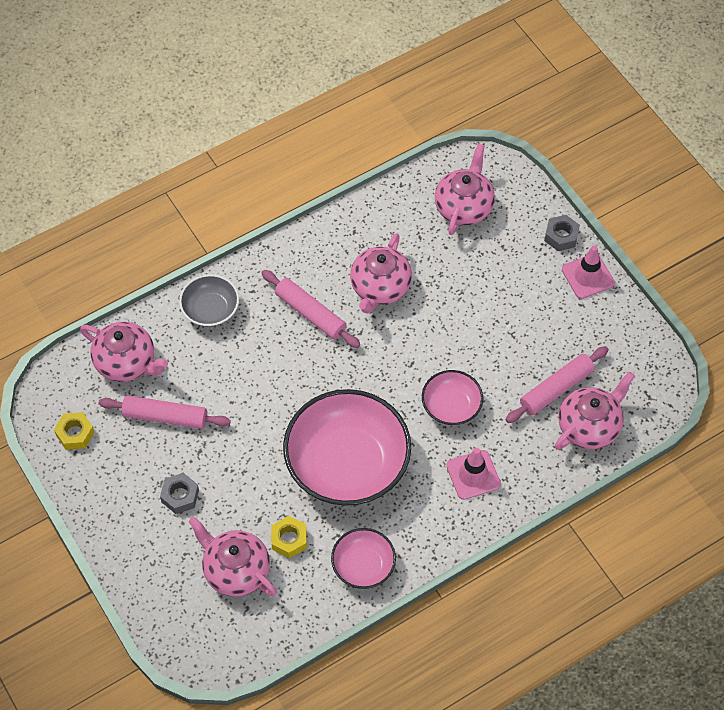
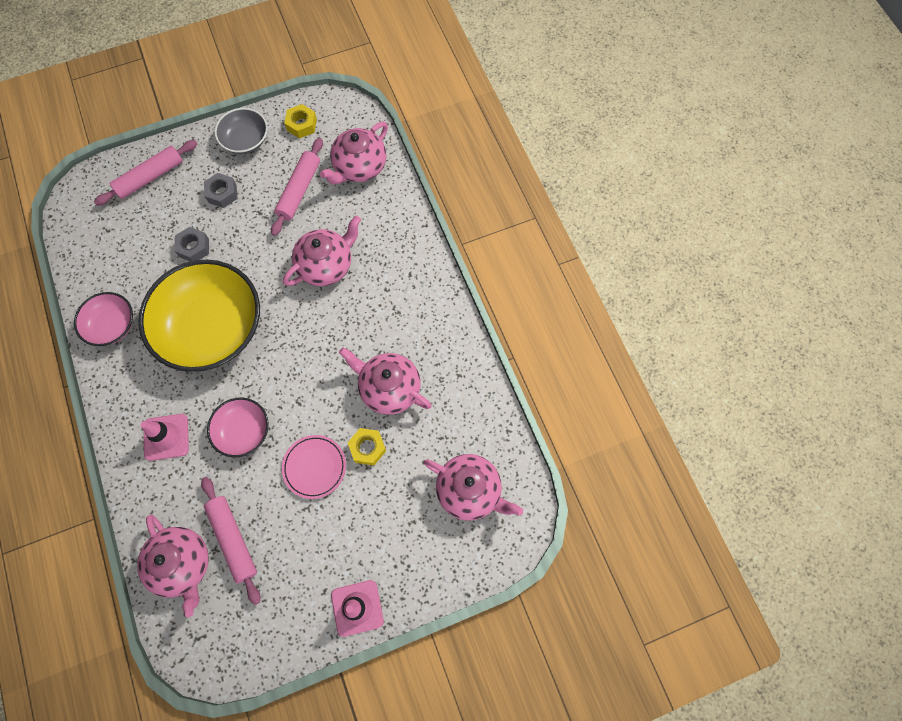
camera: 100 degrees right, 10 degrees up
grey bowl [179,274,239,327] -> grey bowl moved to [215,108,268,154]
pink teapot [188,517,277,597] -> pink teapot moved to [283,215,361,286]
pink rolling pin [262,270,360,348] -> pink rolling pin moved to [94,140,198,206]
yellow nut [271,516,307,558] -> yellow nut moved to [348,428,386,466]
pink bowl [283,389,411,506] -> yellow bowl [138,260,260,372]
grey nut [544,215,580,251] -> grey nut moved to [174,227,209,262]
none -> pink plate [282,435,346,499]

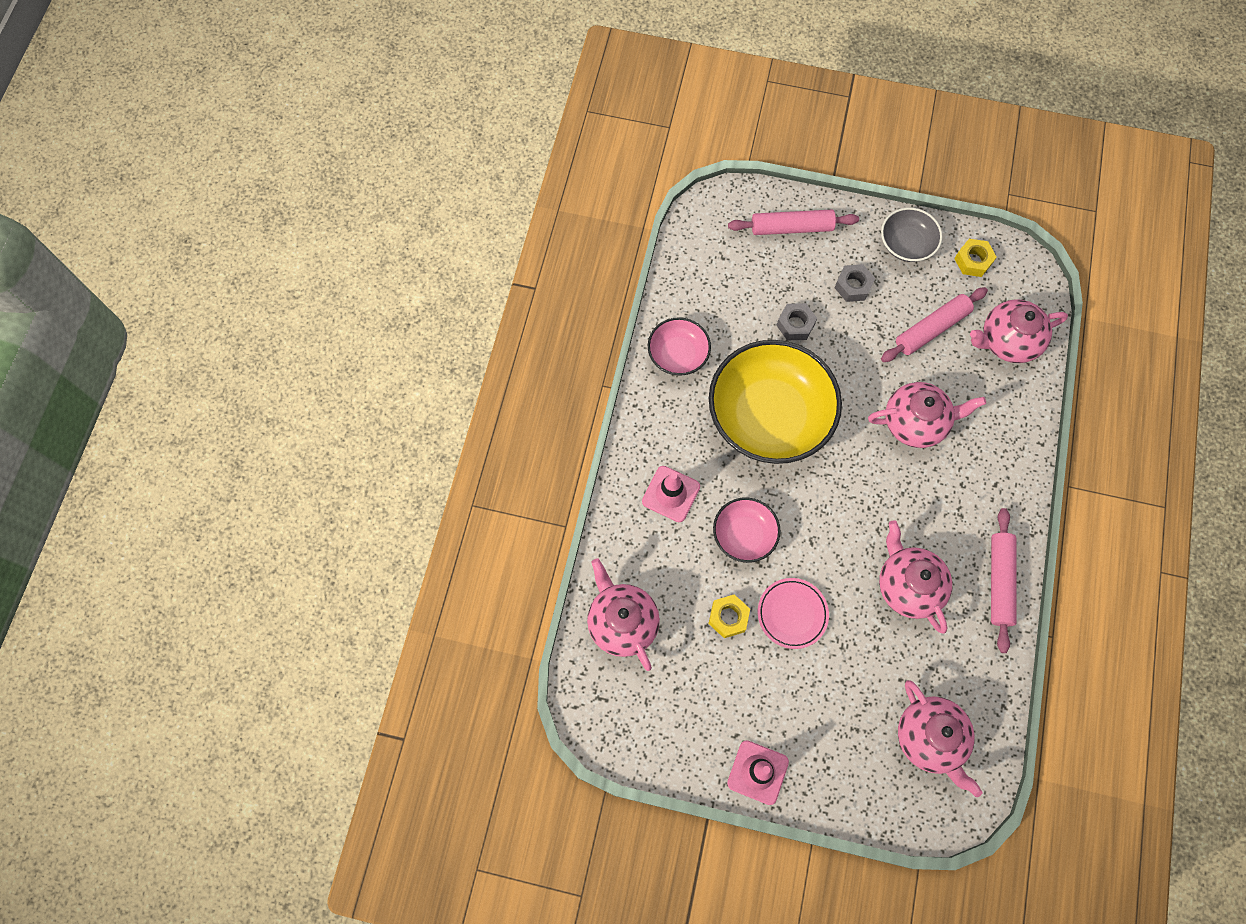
camera: 35 degrees right, 0 degrees up
pink teapot [137,515,209,617] -> pink teapot turned 150 degrees clockwise [587,558,660,671]
pink rolling pin [201,477,260,605] -> pink rolling pin moved to [991,508,1017,653]
yellow nut [348,428,386,466] -> yellow nut moved to [708,595,750,638]

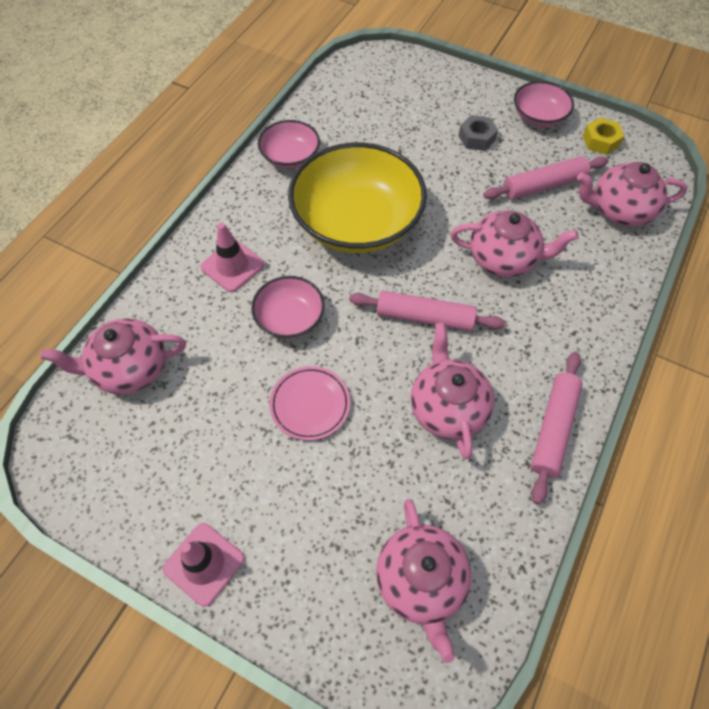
camera: 15 degrees right, 10 degrees down
pink teapot [587,558,660,671] -> pink teapot turned 90 degrees counterclockwise [40,318,186,395]
yellow nut [708,595,750,638] -> none
pink rolling pin [728,210,859,235] -> pink rolling pin moved to [349,291,505,331]
grey nut [776,303,817,340] -> none
grey bowl [881,208,942,262] -> pink bowl [514,81,574,127]

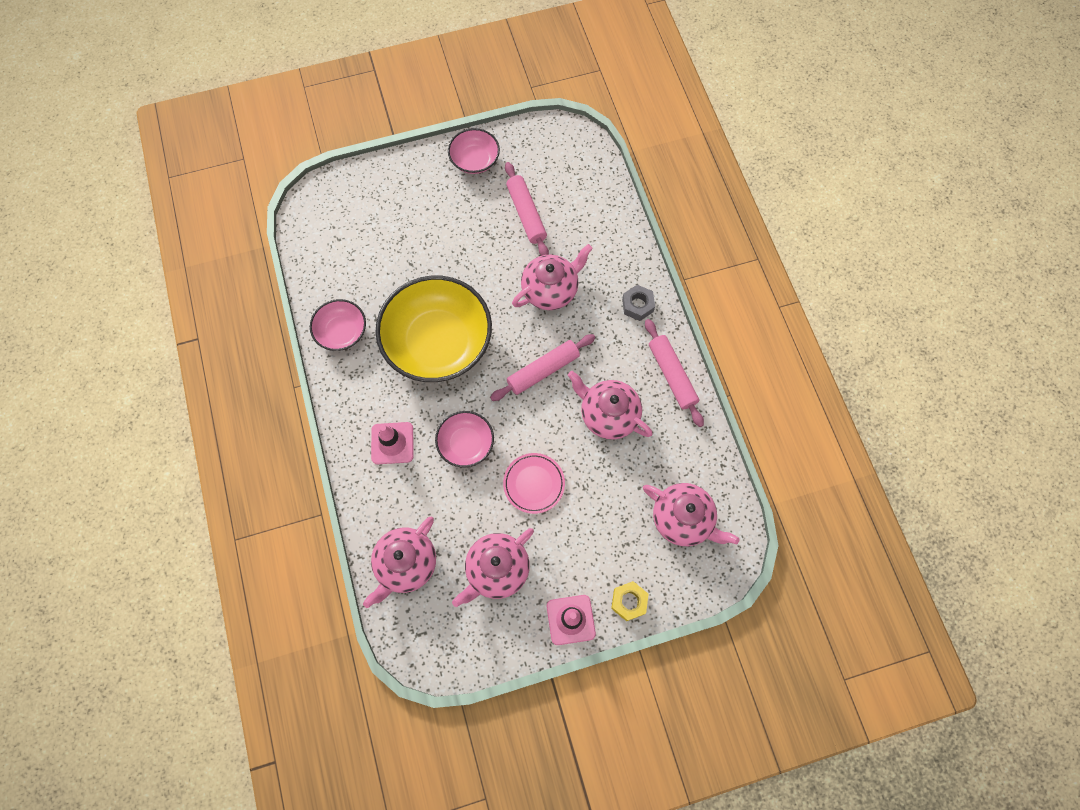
camera: 45 degrees left, 10 degrees up
grey nut [458,115,498,151] -> grey nut moved to [622,285,655,321]
pink rolling pin [483,156,609,199] -> pink rolling pin turned 45 degrees counterclockwise [505,162,549,256]
pink teapot [577,162,687,226] -> pink teapot moved to [452,528,534,607]
yellow nut [583,117,624,155] -> yellow nut moved to [611,581,649,621]

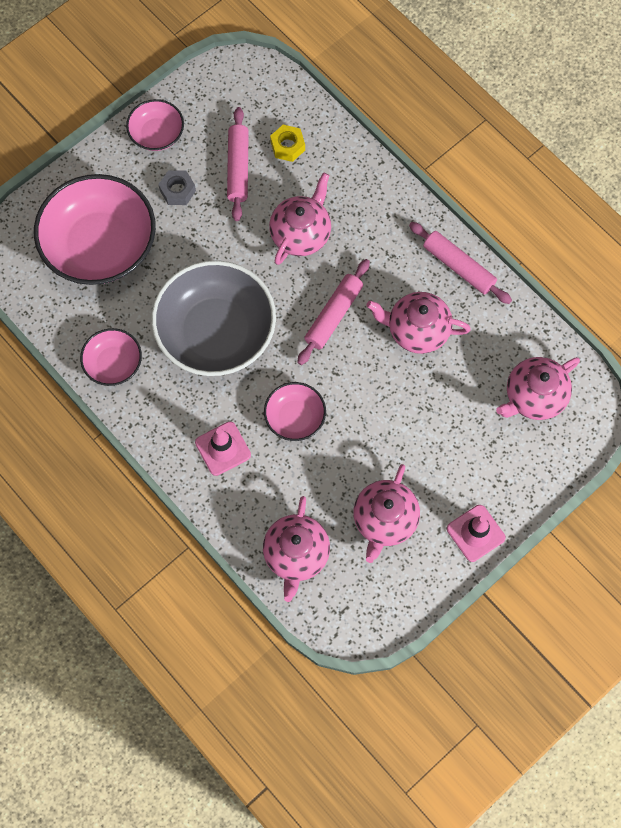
camera: 25 degrees left, 0 degrees up
yellow bowl [375,276,492,382] -> grey bowl [151,260,276,376]
pink plate [503,453,565,514] -> none
pink rolling pin [505,162,549,256] -> pink rolling pin turned 45 degrees clockwise [227,107,249,221]
yellow nut [611,581,649,621] -> yellow nut moved to [270,125,305,162]
grey nut [622,285,655,321] -> grey nut moved to [158,170,196,205]
pink teapot [643,483,740,546] -> pink teapot turned 135 degrees clockwise [496,357,580,420]
none -> pink bowl [34,174,156,285]

